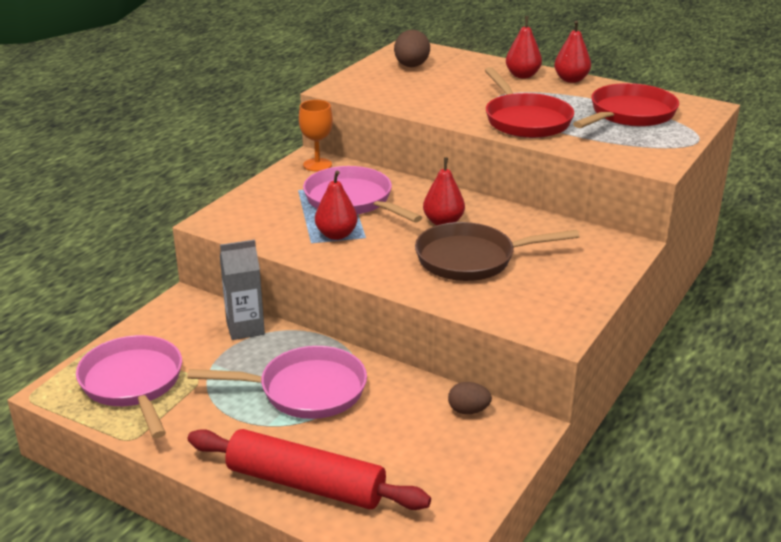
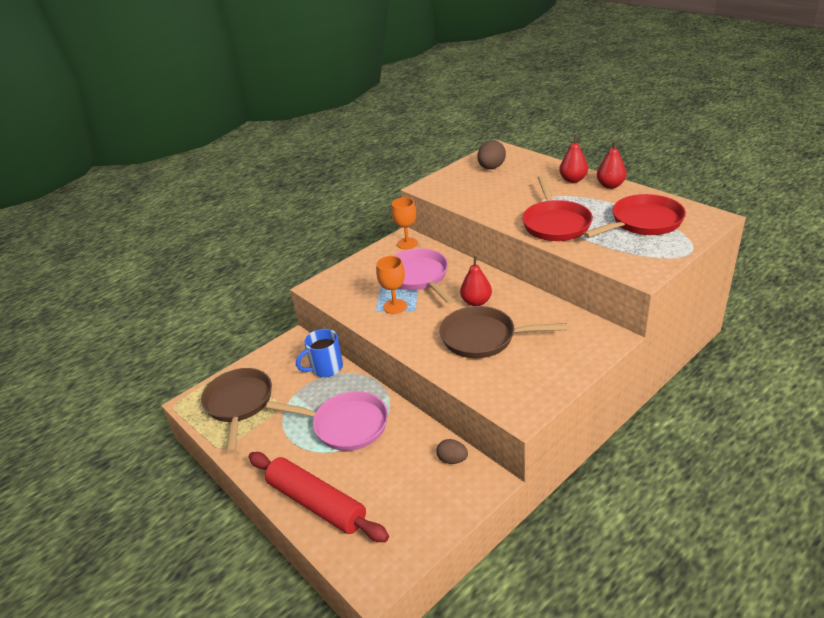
camera: 20 degrees right, 5 degrees up
pink pan [76,335,182,438] -> brown pan [201,368,272,454]
grey carton [220,240,265,340] -> blue mug [296,329,343,377]
red pear [315,171,358,240] -> orange goblet [376,256,407,314]

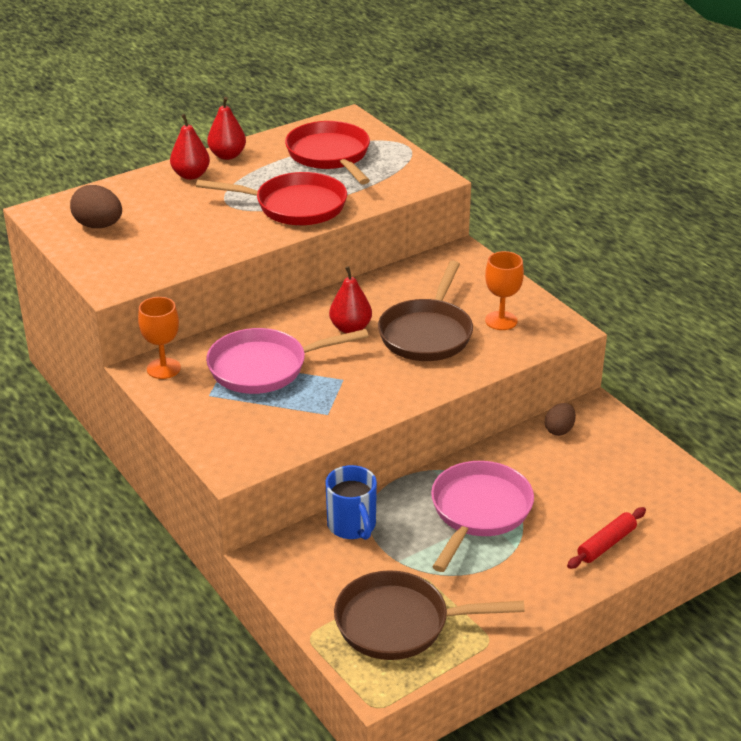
camera: 85 degrees left, 0 degrees up
red rolling pin [249,452,389,542] -> red rolling pin [567,507,646,569], size x0.51
orange goblet [376,256,407,314] -> orange goblet moved to [485,251,524,330]

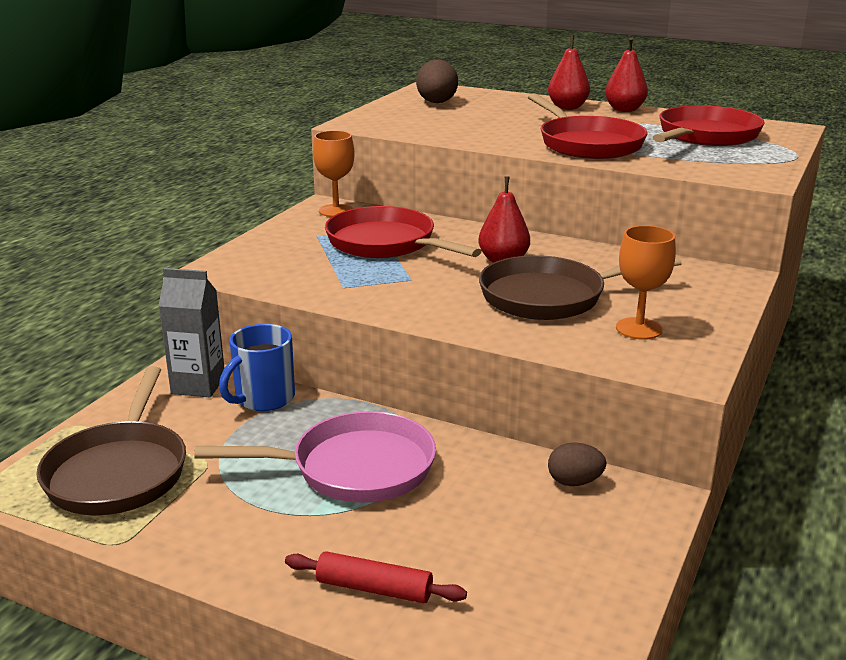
camera: 60 degrees right, 10 degrees down
pink pan [206,328,369,394] -> red pan [325,206,481,258]
brown pan [334,570,525,660] -> brown pan turned 150 degrees counterclockwise [36,366,186,515]
none -> grey carton [158,268,224,397]

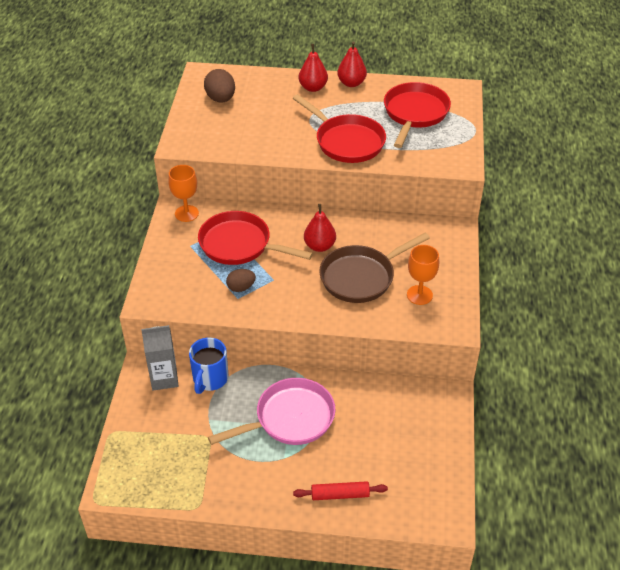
camera: 20 degrees left, 20 degrees up
brown pan [36,366,186,515] -> none
brown egg [548,442,606,486] -> brown egg moved to [226,269,256,292]

